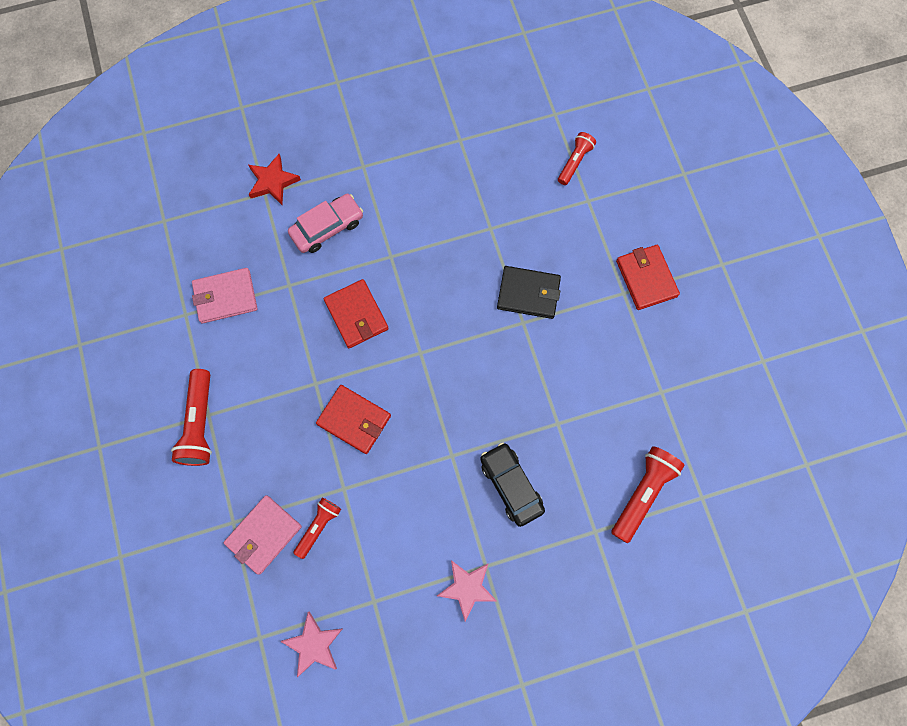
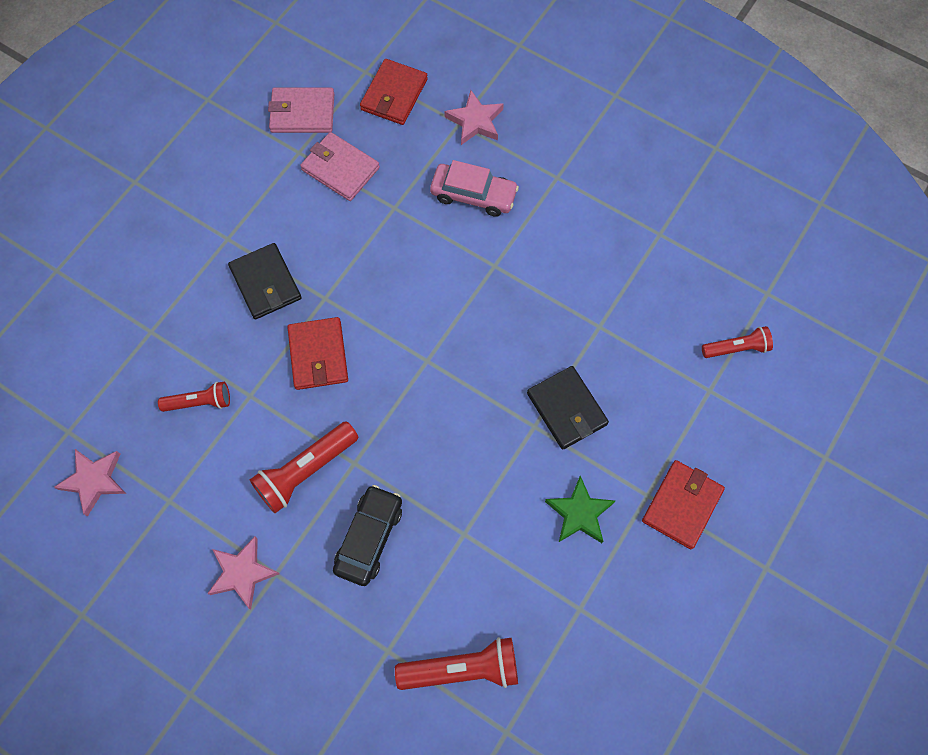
camera: 50 degrees right, 5 degrees down
red flashlight [171,369,212,466] -> red flashlight moved to [250,421,359,513]
pink wallet [224,495,302,575] -> pink wallet moved to [268,88,334,133]
red star [248,154,301,205] -> pink star [444,90,504,145]
red wallet [324,279,389,348] -> red wallet moved to [360,59,428,125]
none -> black wallet [228,243,302,319]
none -> green star [545,476,615,543]

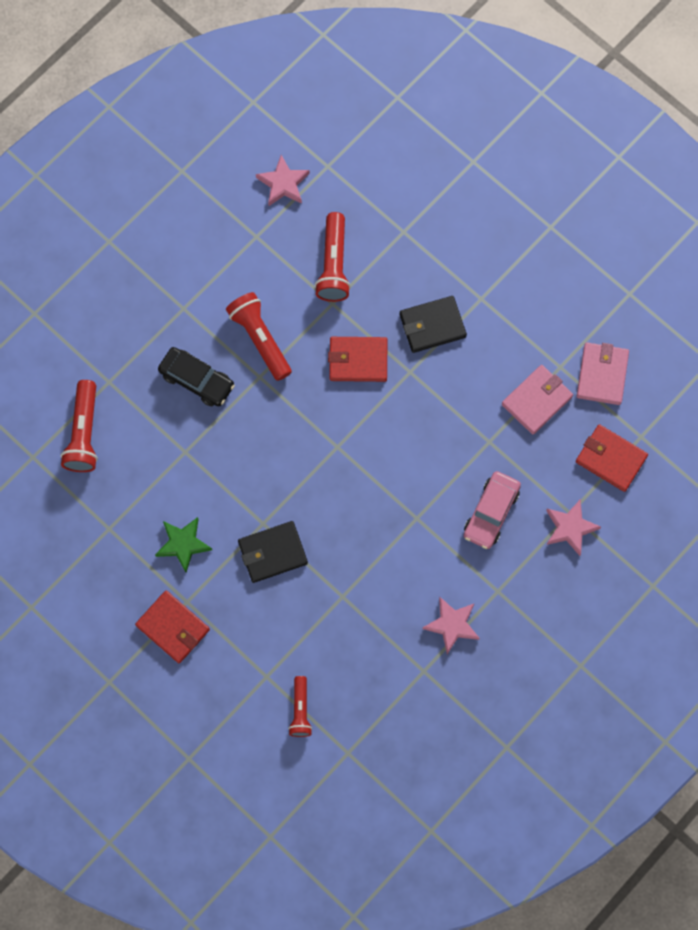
camera: 100 degrees right, 5 degrees up
red flashlight [158,382,230,412] -> red flashlight [315,212,351,302], size x1.60
pink star [207,536,279,610] -> pink star moved to [423,597,480,654]

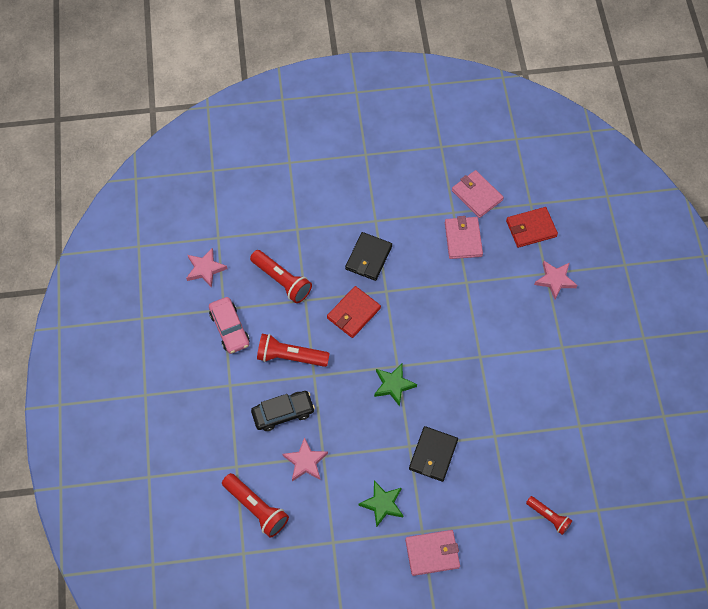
camera: 50 degrees left, 10 degrees down
red wallet [135,591,210,663] -> pink wallet [405,530,460,576]
pink star [423,597,480,654] -> pink star moved to [283,437,328,481]
pink car [464,471,521,549] -> pink car moved to [209,297,250,354]
none -> green star [374,364,417,406]

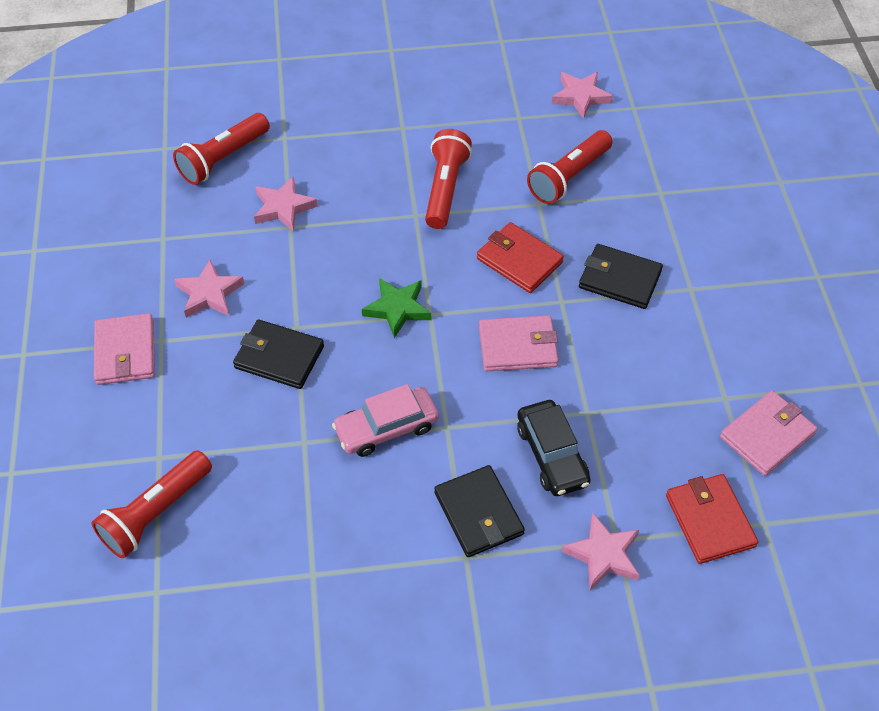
camera: 90 degrees right, 10 degrees down
pink car [209,297,250,354] -> pink car moved to [332,384,439,457]
black car [251,391,315,431] -> black car moved to [517,400,591,496]
green star [358,481,403,528] -> pink star [174,260,244,318]
pink wallet [445,216,483,259] -> pink wallet moved to [479,315,558,371]
red flashlight [526,496,572,535] -> red flashlight [91,450,212,558], size x1.60
none -> black wallet [434,465,525,557]

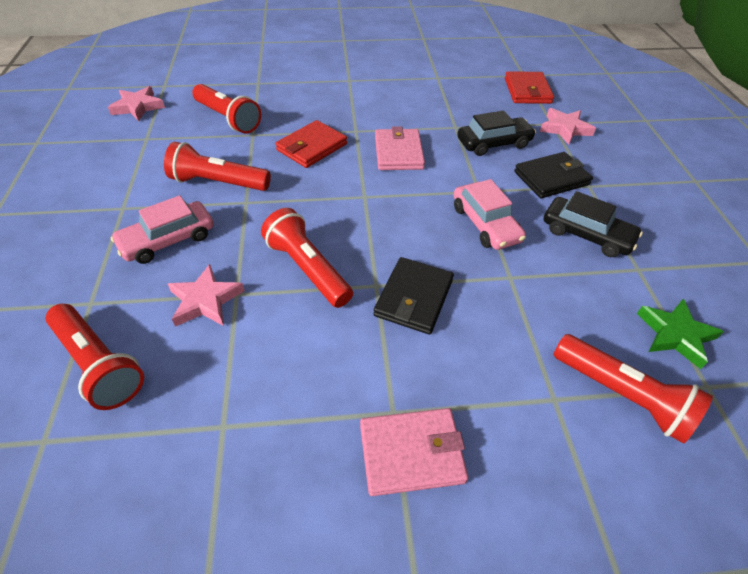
camera: 90 degrees left, 5 degrees down
pink star [174,260,244,318] -> none
green star [362,278,431,338] -> green star moved to [637,299,724,369]
black wallet [579,244,663,309] -> none
red wallet [666,474,758,564] -> red wallet turned 75 degrees counterclockwise [505,71,554,104]
pink wallet [720,390,817,476] -> none
none -> pink car [111,195,214,264]
none -> red flashlight [261,208,353,308]
none -> black car [544,191,643,257]

